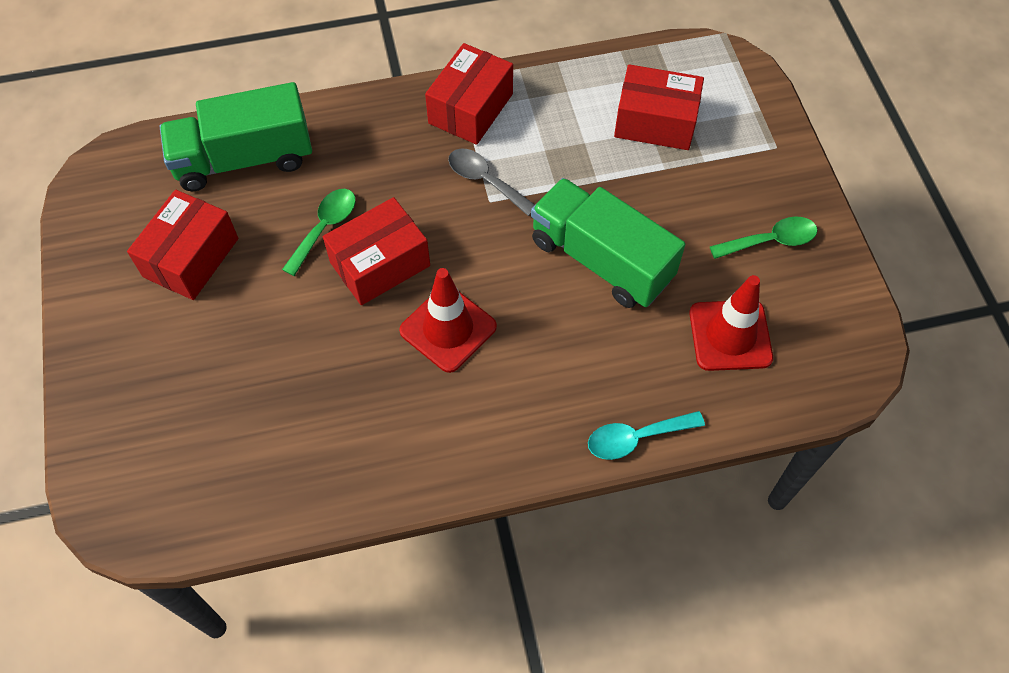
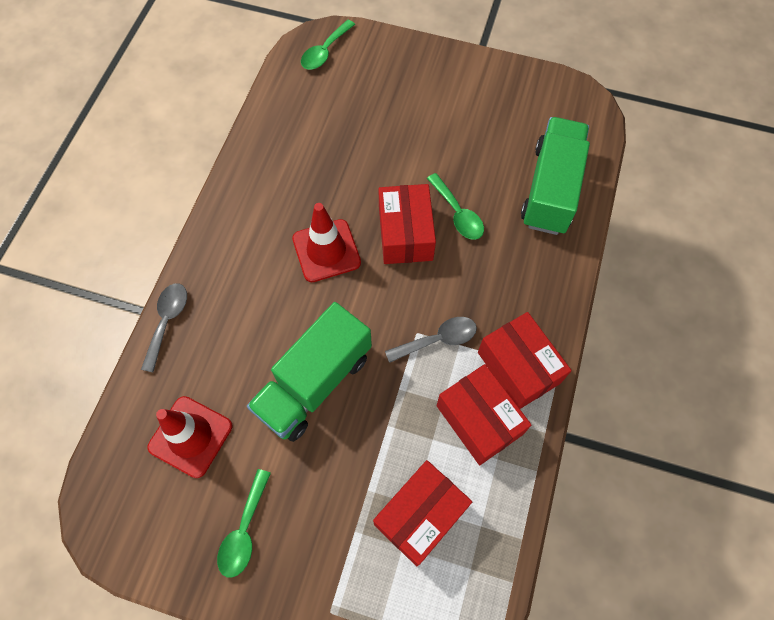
camera: 120 degrees right, 5 degrees up
red box [127,190,238,300] -> red box moved to [437,364,531,465]
green truck [531,178,685,308] -> green truck turned 150 degrees clockwise [247,302,372,442]
turquoise spoon [588,411,705,460] -> grey spoon [141,283,187,372]
none -> green spoon [301,20,355,69]

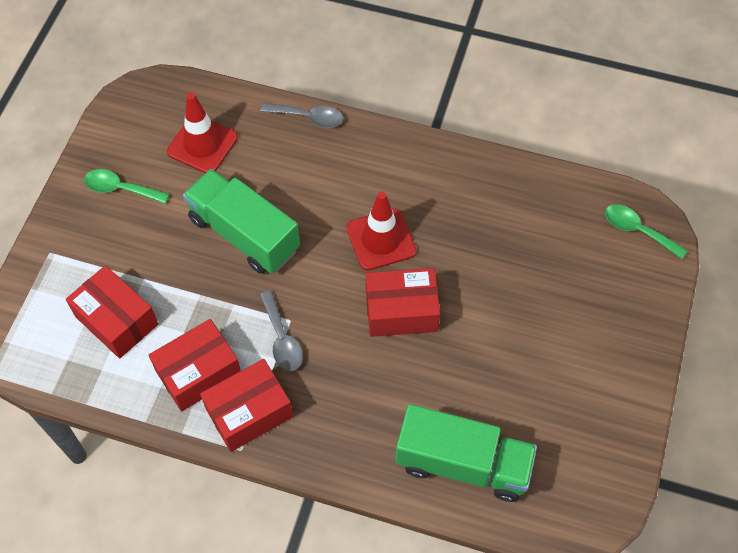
camera: 90 degrees right, 5 degrees down
green spoon [427,173,484,240] -> none

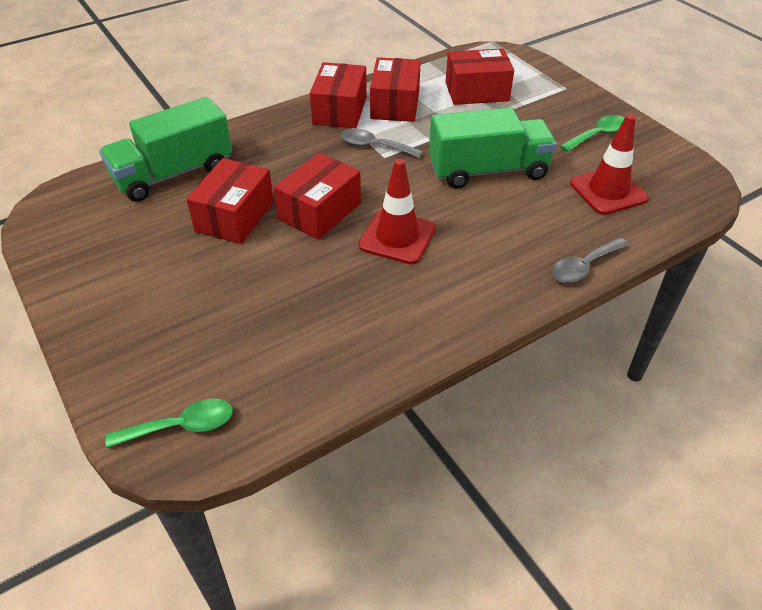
camera: 130 degrees right, 15 degrees down
none -> red box [186,158,274,244]

